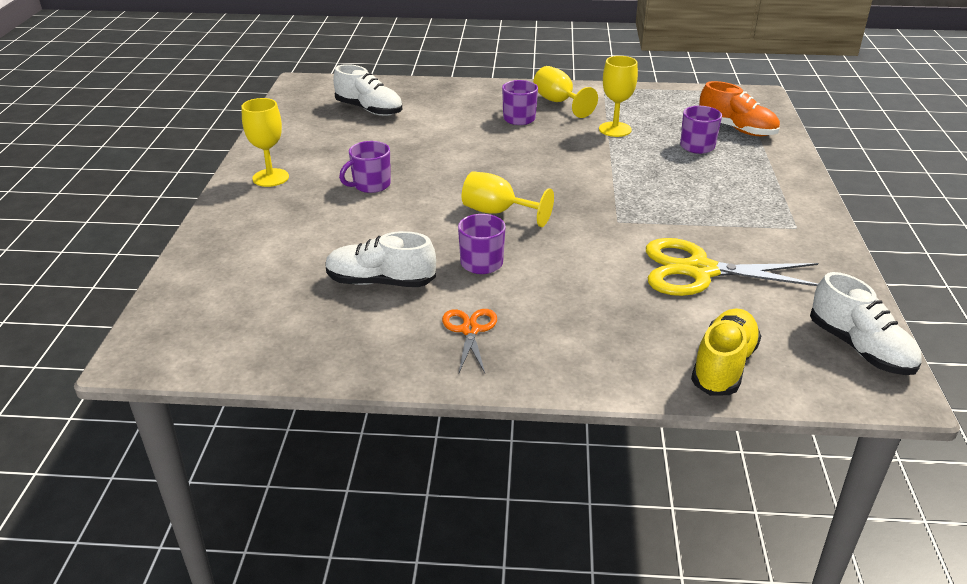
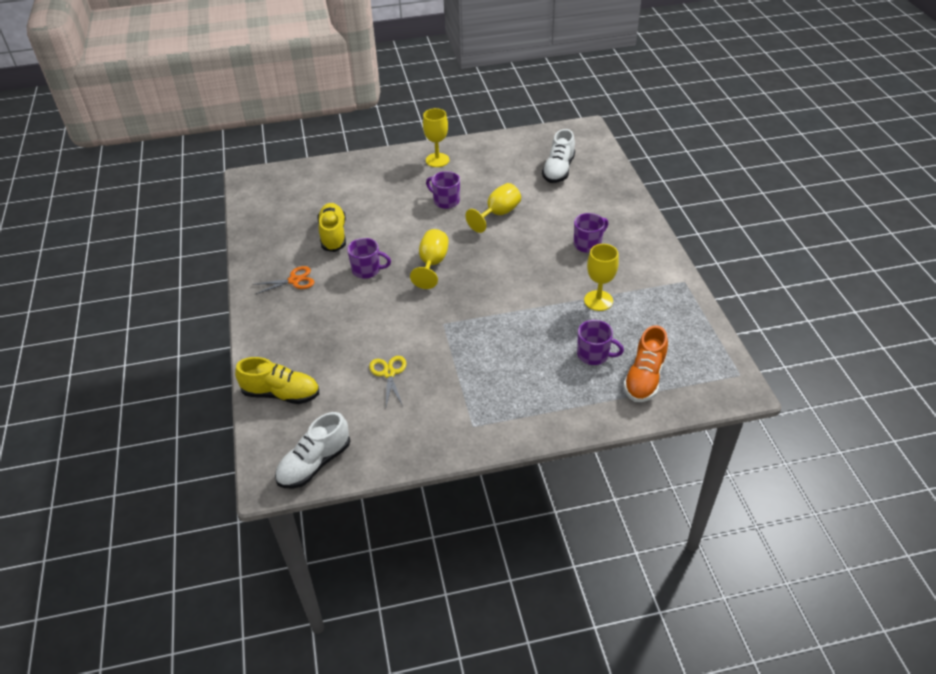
camera: 75 degrees right, 10 degrees up
white shoe [325,231,436,287] -> yellow shoe [317,203,346,252]
yellow goblet [533,66,598,118] -> yellow goblet moved to [465,183,521,233]
yellow scissors [646,238,818,296] -> yellow scissors [369,356,407,406], size x0.53

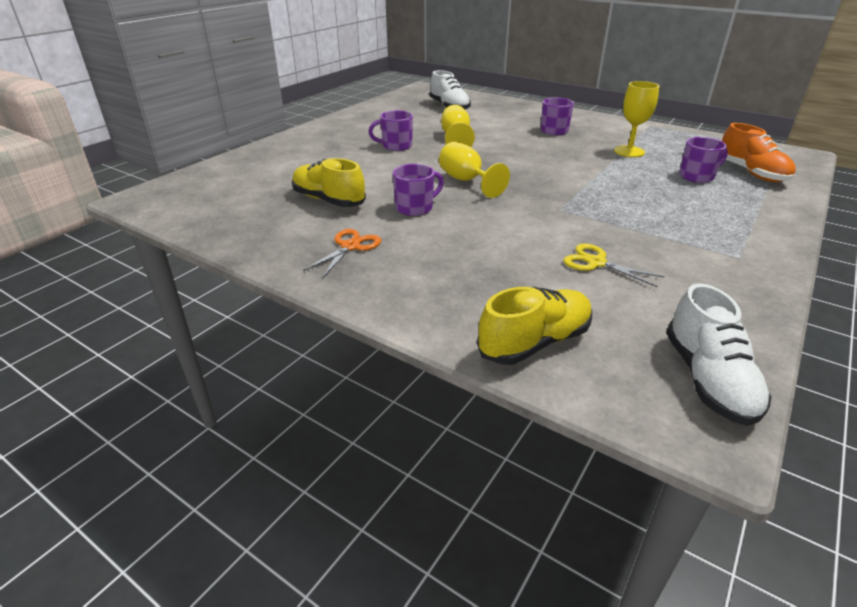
camera: 45 degrees left, 10 degrees down
yellow goblet [423,108,449,167] -> none

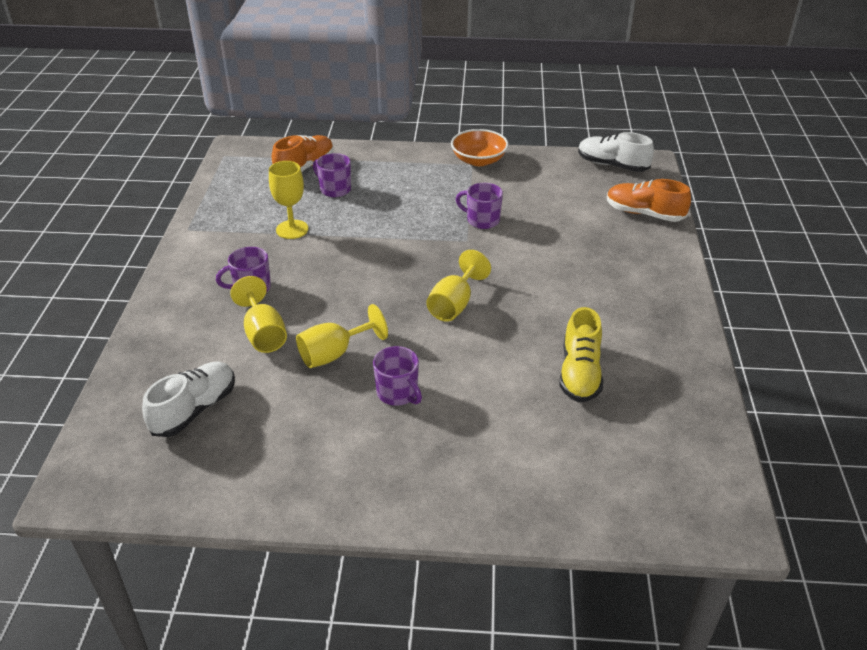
camera: 120 degrees left, 5 degrees up
orange scissors [303,229,381,277] -> none
purple mug [393,164,444,216] -> purple mug moved to [456,183,503,229]
yellow shoe [477,287,592,365] -> orange shoe [607,179,691,222]
yellow scissors [563,244,665,287] -> none
white shoe [666,284,772,426] -> white shoe turned 120 degrees counterclockwise [578,132,654,172]
none -> yellow goblet [230,276,287,353]
none -> orange bowl [451,129,509,166]

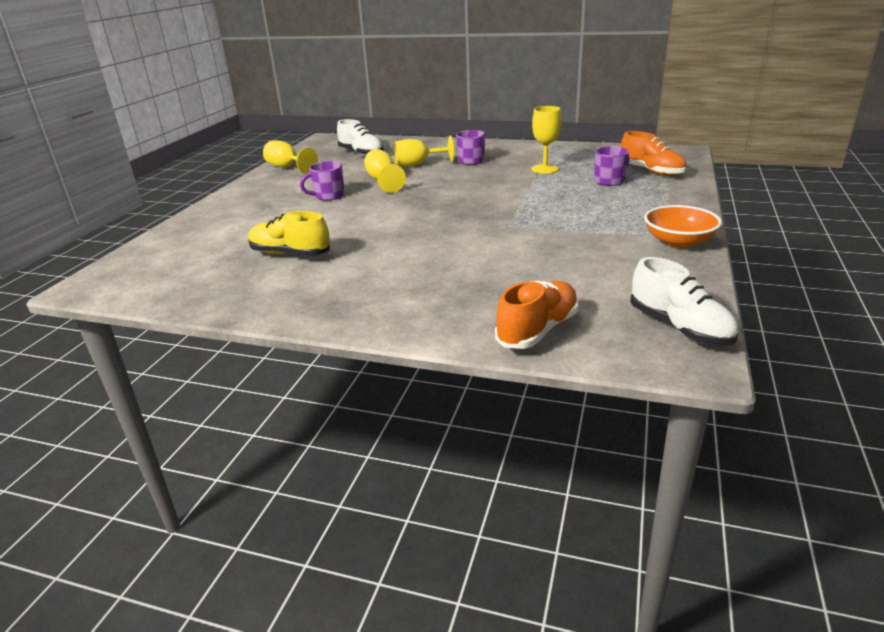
camera: 105 degrees right, 10 degrees down
yellow goblet [426,250,491,322] -> yellow goblet moved to [263,141,318,174]
purple mug [456,183,503,229] -> none
white shoe [578,132,654,172] -> white shoe turned 105 degrees clockwise [630,257,739,346]

